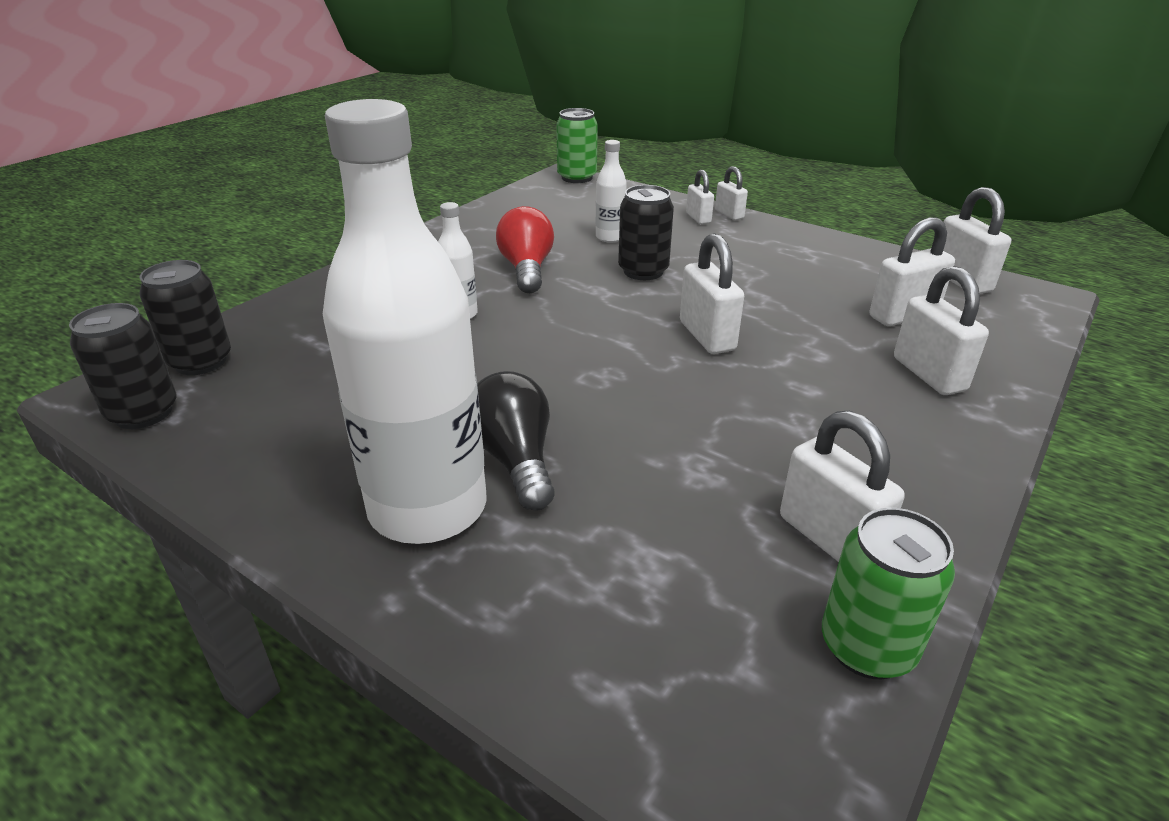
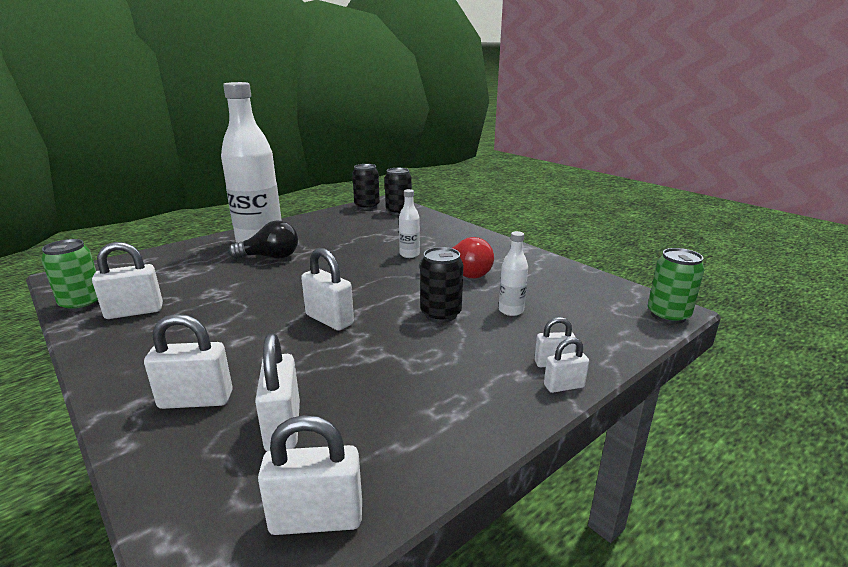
camera: 105 degrees right, 10 degrees down
white padlock [680,233,744,354] -> white padlock turned 45 degrees clockwise [301,248,354,331]

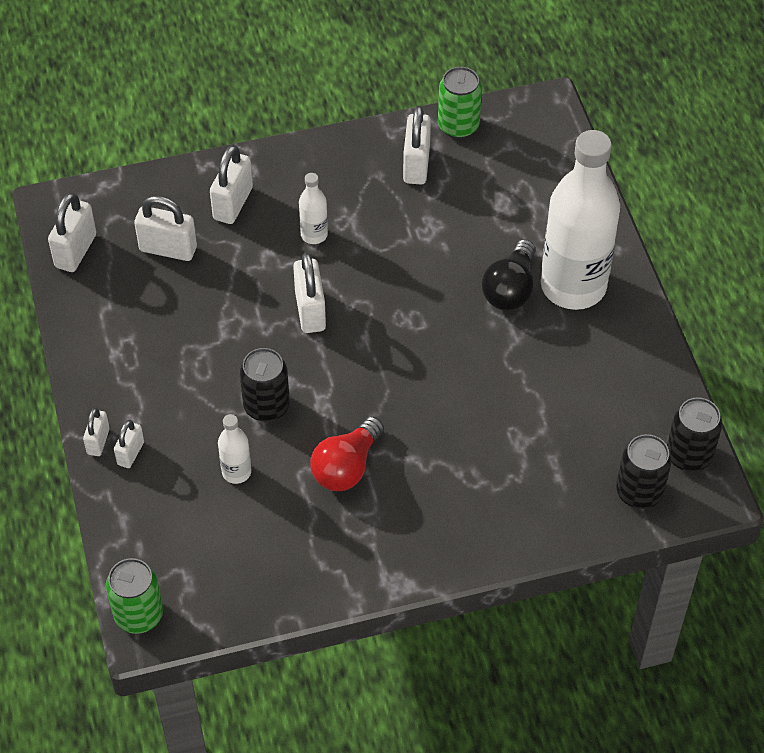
camera: 115 degrees right, 30 degrees up
white padlock [301,248,354,331] -> white padlock turned 75 degrees counterclockwise [293,253,326,333]
white bottle [399,189,420,258] -> white bottle moved to [299,173,328,244]

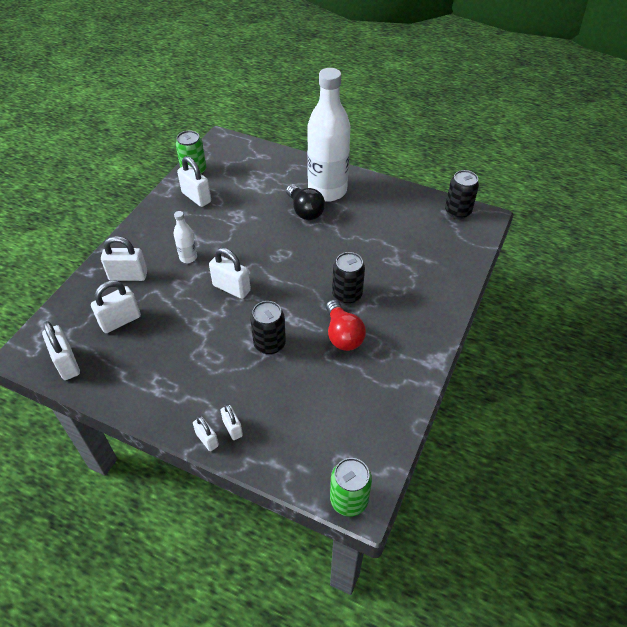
camera: 50 degrees left, 5 degrees down
white padlock [210,145,253,224] -> white padlock turned 60 degrees counterclockwise [101,236,147,281]
white bottle [218,414,251,484] -> none
black can [616,434,672,509] -> black can moved to [332,252,365,304]

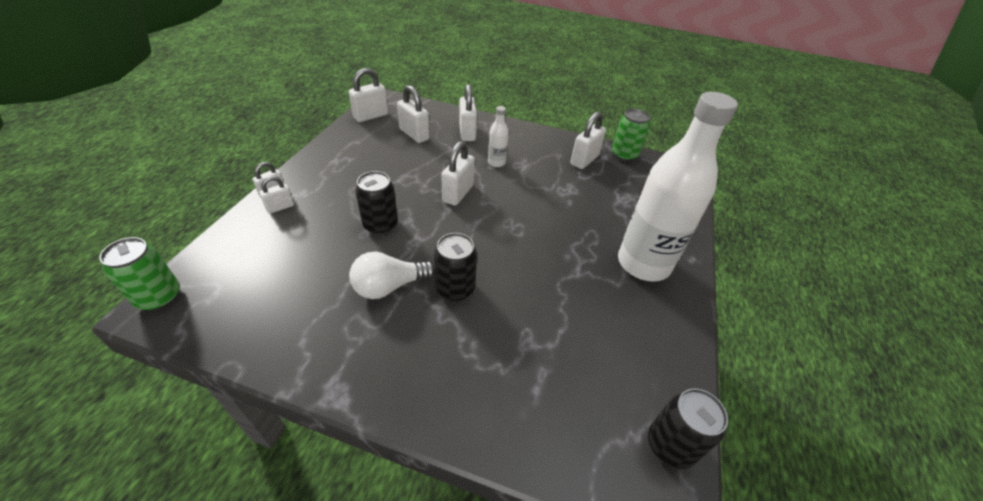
camera: 80 degrees right, 5 degrees down
black light bulb [286,184,325,220] -> none
red light bulb [326,300,366,351] -> white light bulb [349,252,435,299]

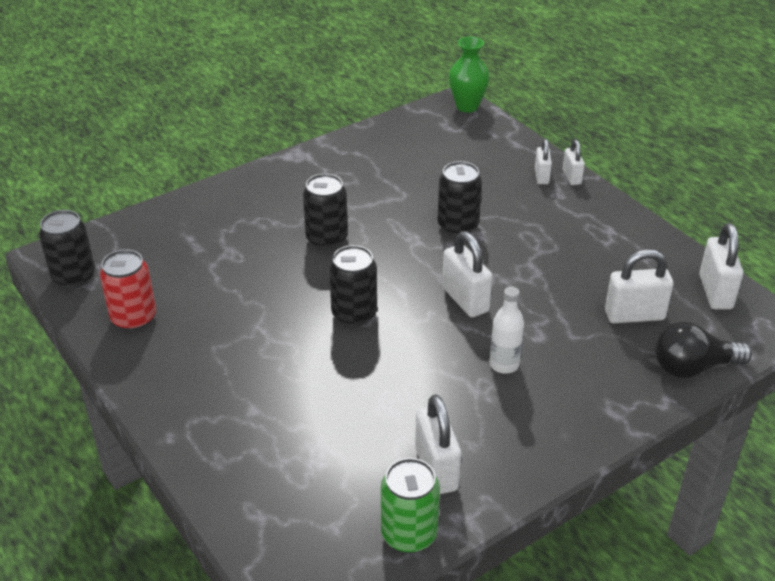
camera: 130 degrees right, 5 degrees down
green can [99,237,180,311] -> green vase [449,37,489,112]
white light bulb [349,252,435,299] -> none
white padlock [459,84,477,141] -> none
white bottle [618,92,738,282] -> none
none -> red can [100,249,156,331]
none -> black can [329,245,377,327]
none -> black light bulb [655,322,752,378]

